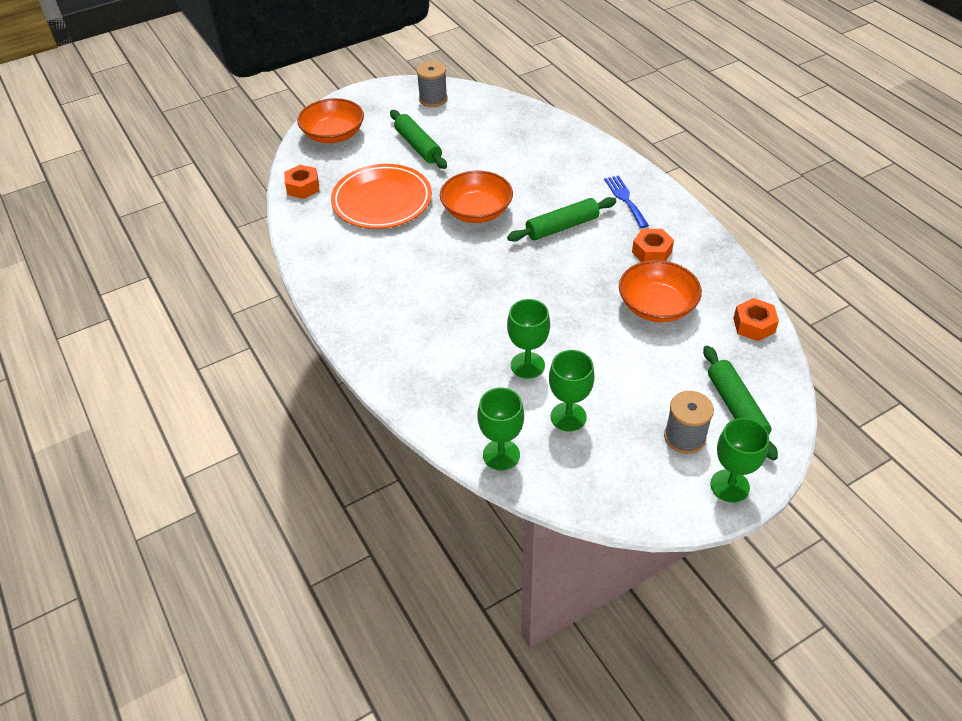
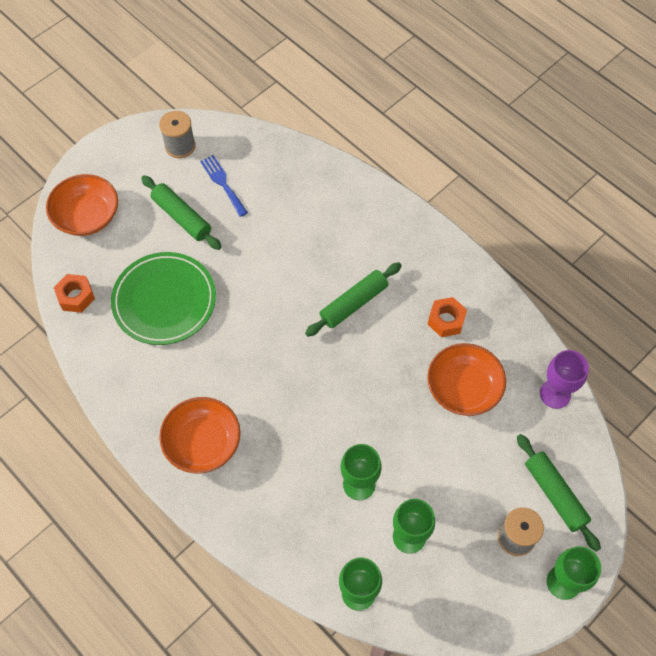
camera: 15 degrees left, 15 degrees up
orange plate [331,164,432,229] -> green plate [111,252,216,345]
orange bowl [440,171,513,223] -> orange bowl moved to [159,397,240,473]
blue fork [604,175,649,228] -> blue fork moved to [200,155,248,217]
orange nut [733,298,779,341] -> purple goblet [540,350,589,409]

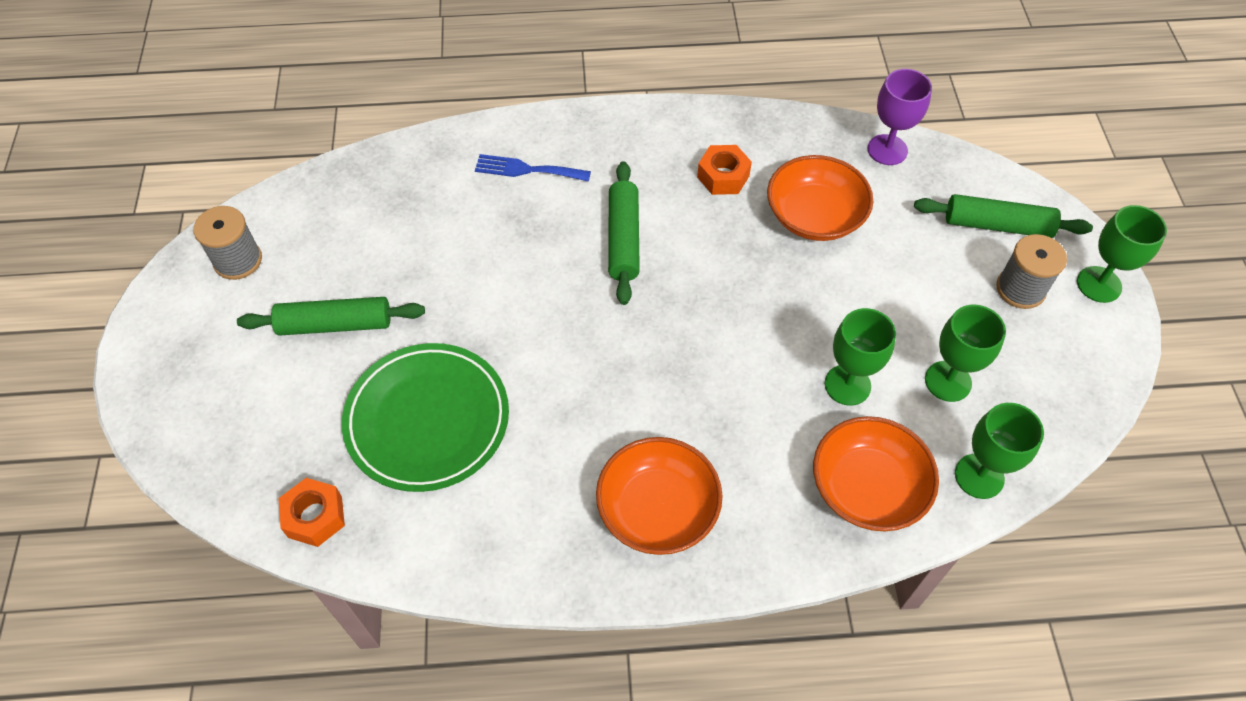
camera: 50 degrees left, 5 degrees down
orange bowl [46,174,118,236] -> orange bowl moved to [813,416,939,531]
blue fork [200,155,248,217] -> blue fork moved to [475,154,591,182]

